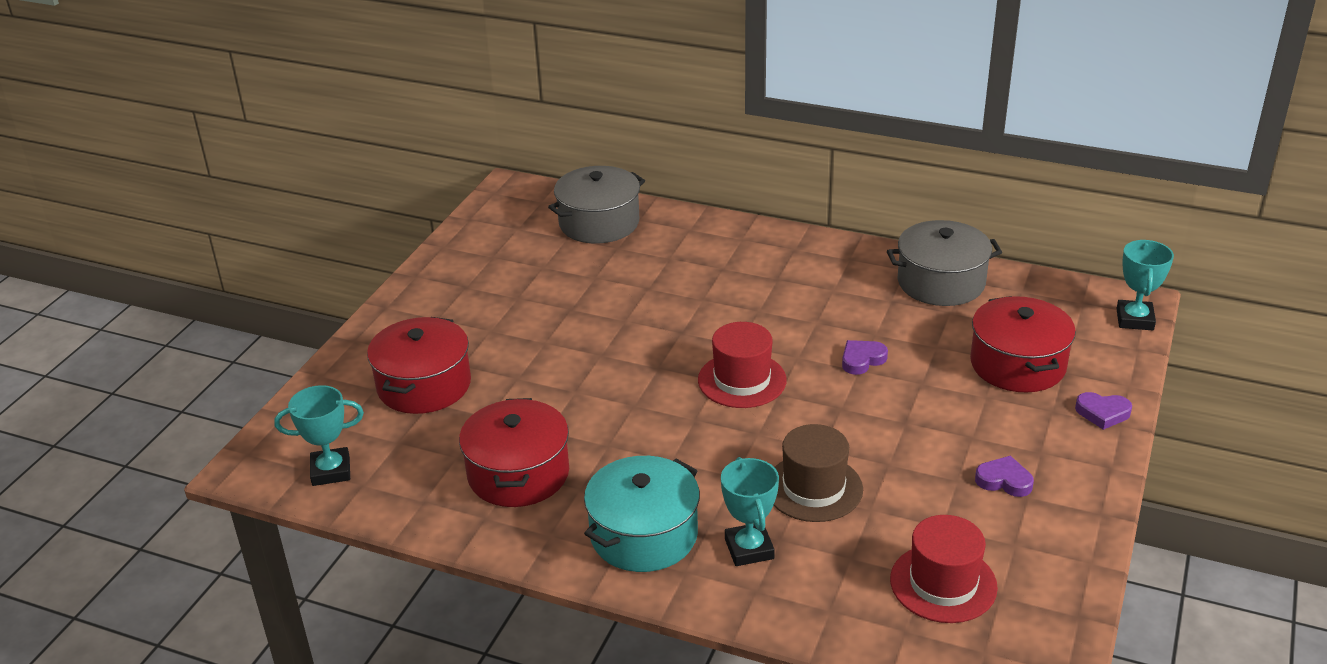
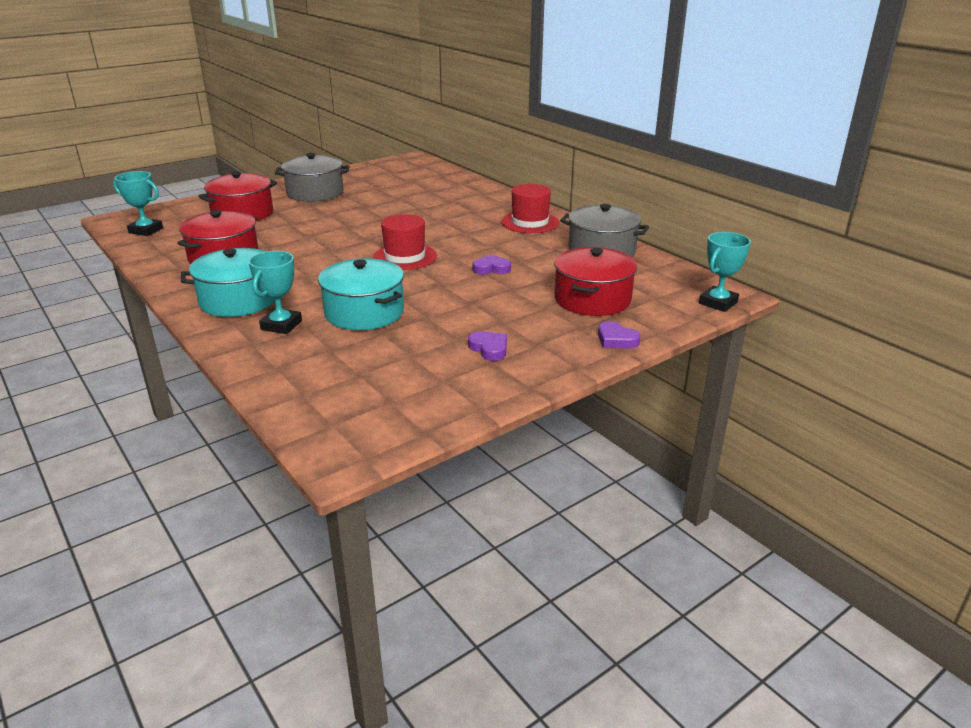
camera: 30 degrees right, 5 degrees down
grey pot [548,166,645,243] -> grey pot moved to [275,153,350,202]
brown hat [773,424,863,522] -> turquoise pot [318,258,404,330]
red hat [890,515,998,623] -> red hat moved to [501,184,559,233]

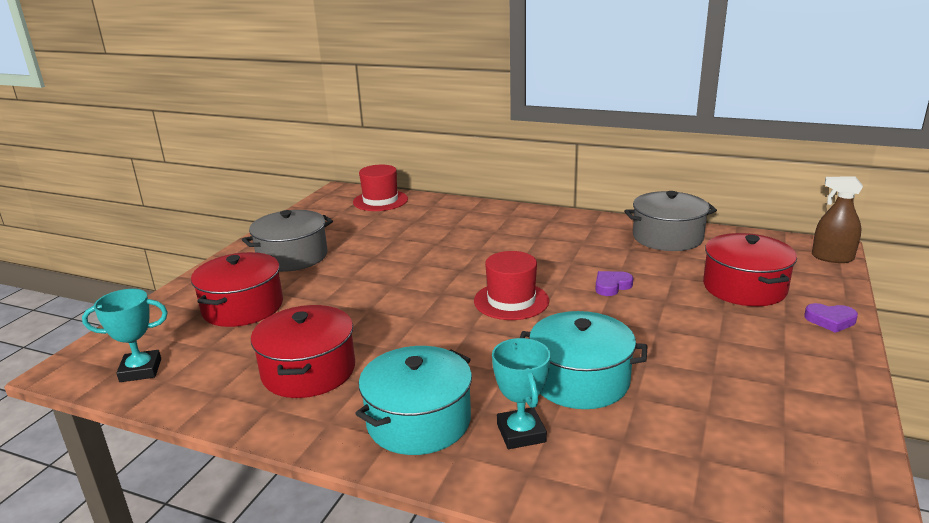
camera: 30 degrees left, 5 degrees down
purple heart [468,331,507,361] -> none
red hat [501,184,559,233] -> red hat moved to [353,165,408,211]
turquoise trophy [699,232,751,312] -> brown spray bottle [812,176,863,263]

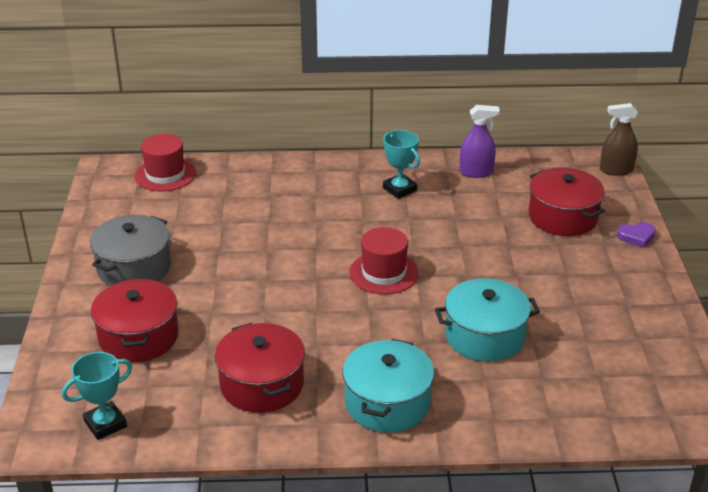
camera: 25 degrees left, 10 degrees up
turquoise trophy [492,338,551,449] -> turquoise trophy moved to [383,130,420,199]
purple heart [595,271,633,296] -> none
grey pot [624,191,717,251] -> purple spray bottle [460,105,500,178]

